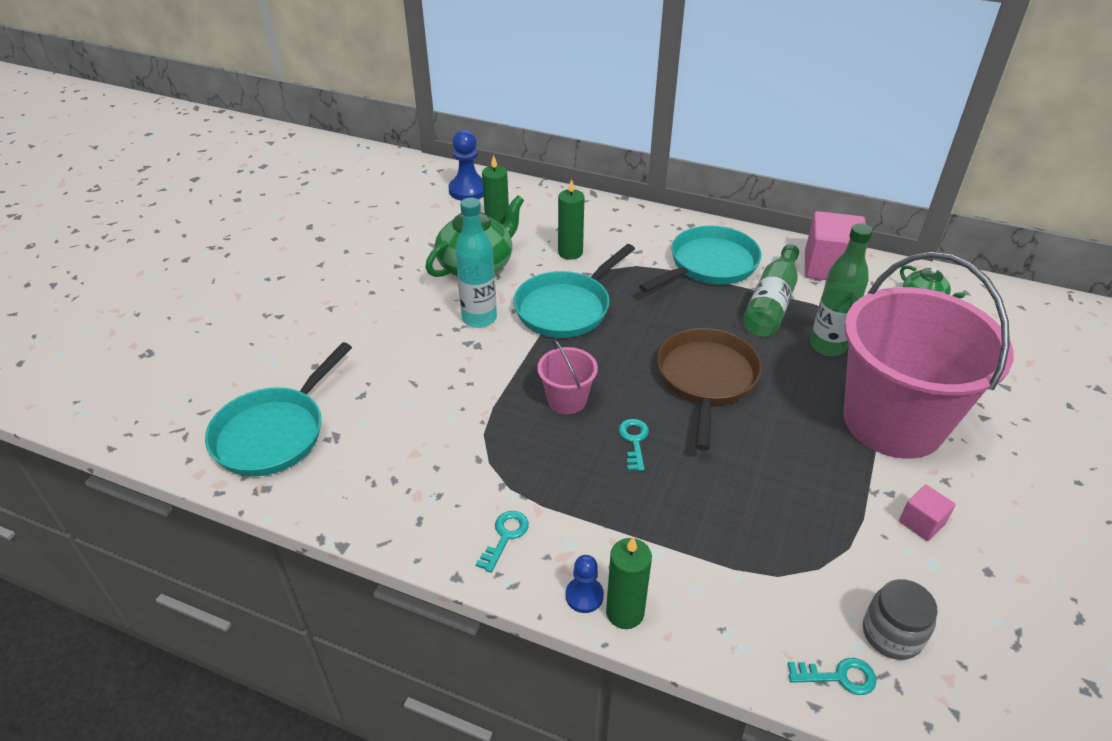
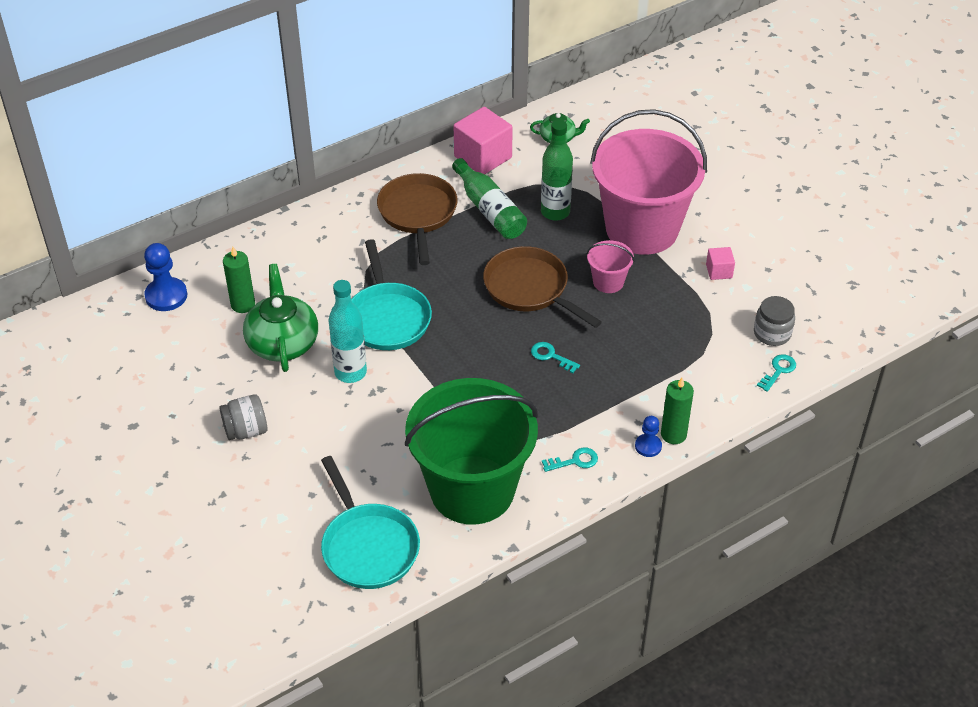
camera: 55 degrees left, 5 degrees up
turquoise key [476,511,529,573] -> turquoise key turned 105 degrees clockwise [542,448,598,472]
pink bucket [537,339,598,414] -> pink bucket moved to [587,240,634,293]
green candle [558,179,584,260] -> none
turquoise pan [639,226,762,292] -> brown pan [377,173,457,265]
none -> grey jar [219,394,267,440]
none -> green bucket [405,378,538,525]

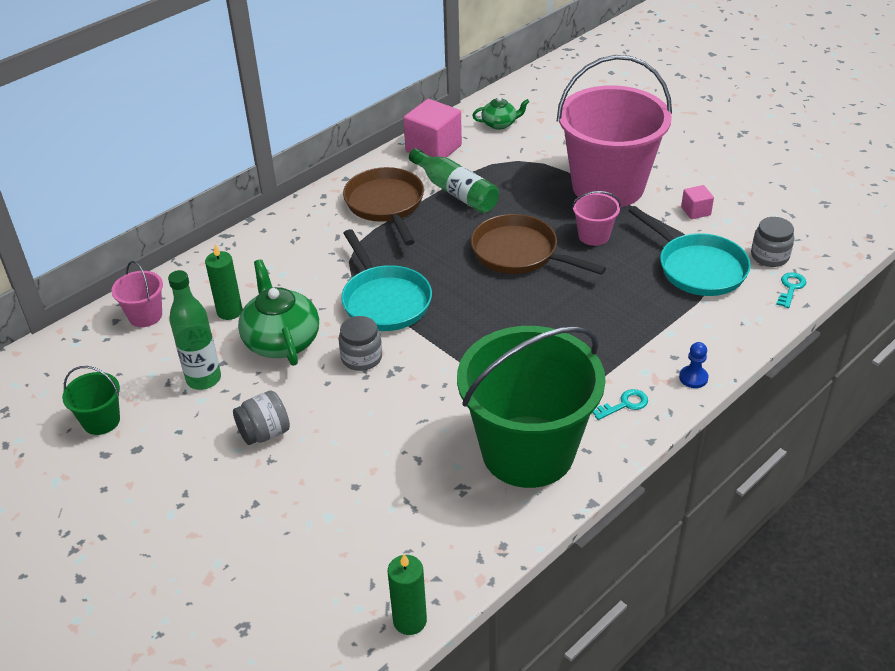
camera: 10 degrees left, 5 degrees down
blue pawn [144,243,187,311] -> pink bucket [111,261,163,327]
turquoise pan [321,456,420,589] -> turquoise pan moved to [628,206,751,296]
turquoise bottle [328,280,367,383] -> grey jar [338,316,382,371]
turquoise key [531,342,580,373] -> none
green bottle [541,120,573,221] -> green bottle moved to [168,270,221,390]
green candle [661,378,694,444] -> green candle moved to [388,554,427,635]
none -> green bucket [62,366,120,435]

